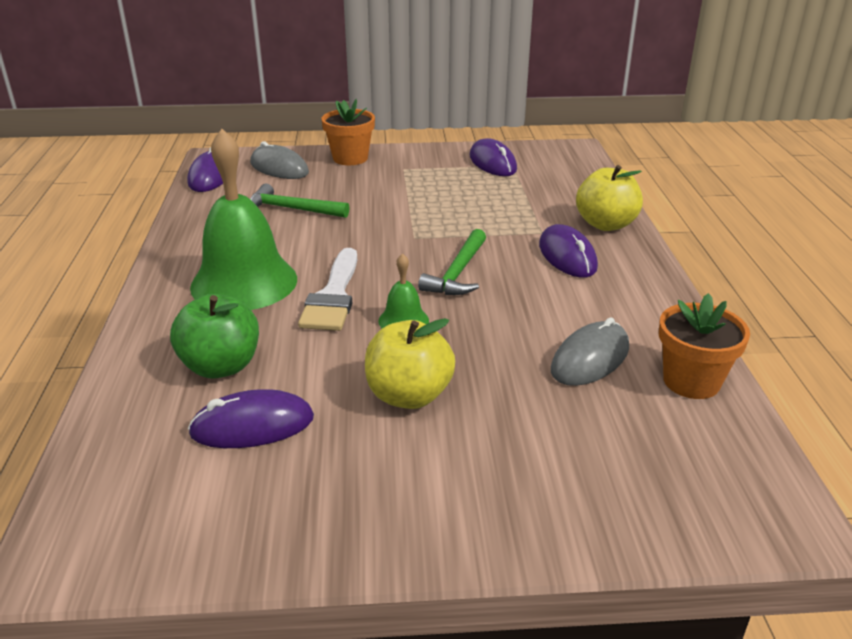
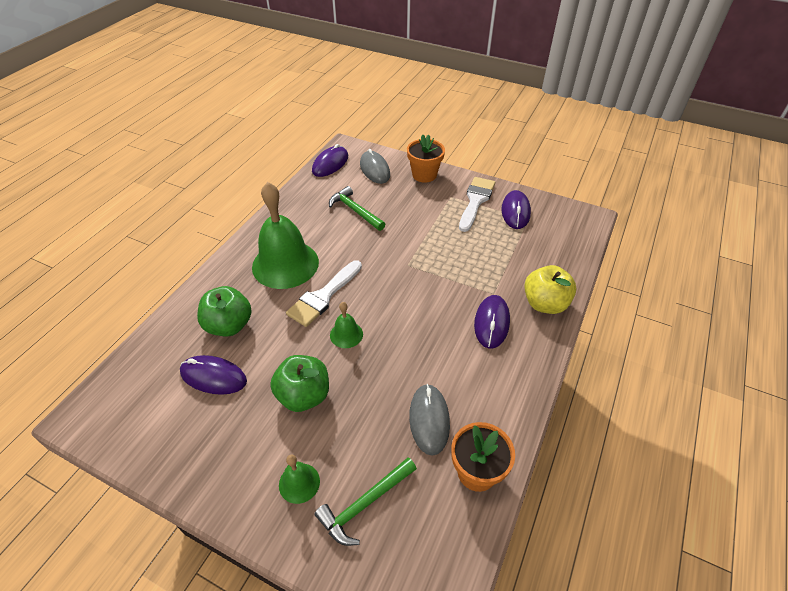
camera: 30 degrees right, 15 degrees up
yellow apple [365,318,455,409] -> green apple [270,355,329,412]
green hammer [418,229,486,295] -> green hammer moved to [314,457,417,546]
grey mouse [551,317,629,386] -> grey mouse turned 75 degrees counterclockwise [409,384,450,456]
none -> green bell [279,454,320,504]
none -> white brush [459,177,495,232]

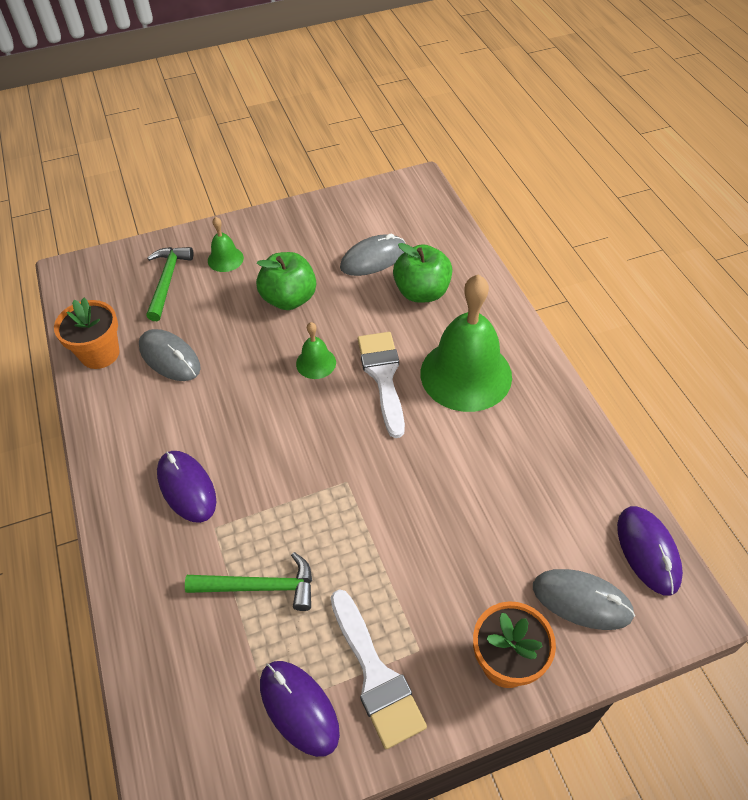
camera: 135 degrees right, 5 degrees up
purple mouse [180,355,247,395] -> grey mouse [340,234,406,276]
green hammer [329,186,385,231] -> green hammer moved to [185,552,312,611]
yellow apple [524,265,576,314] -> none

